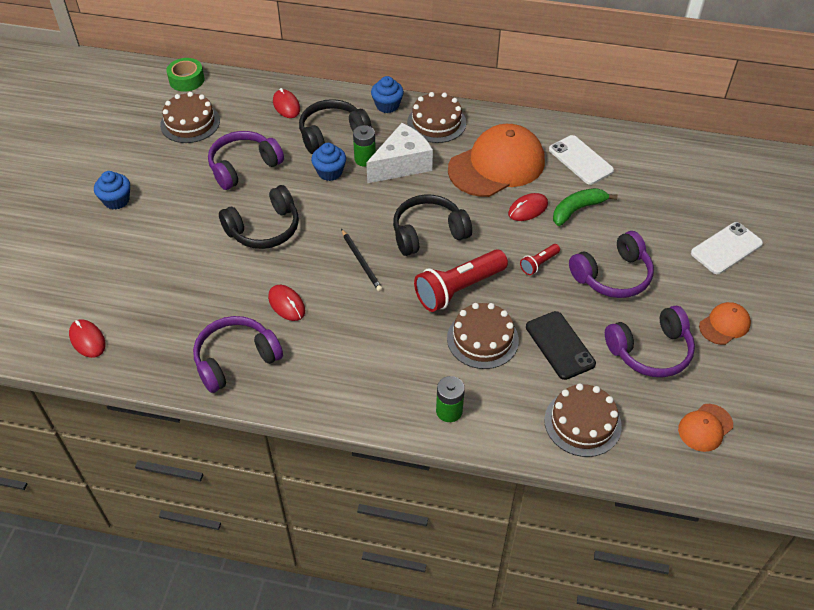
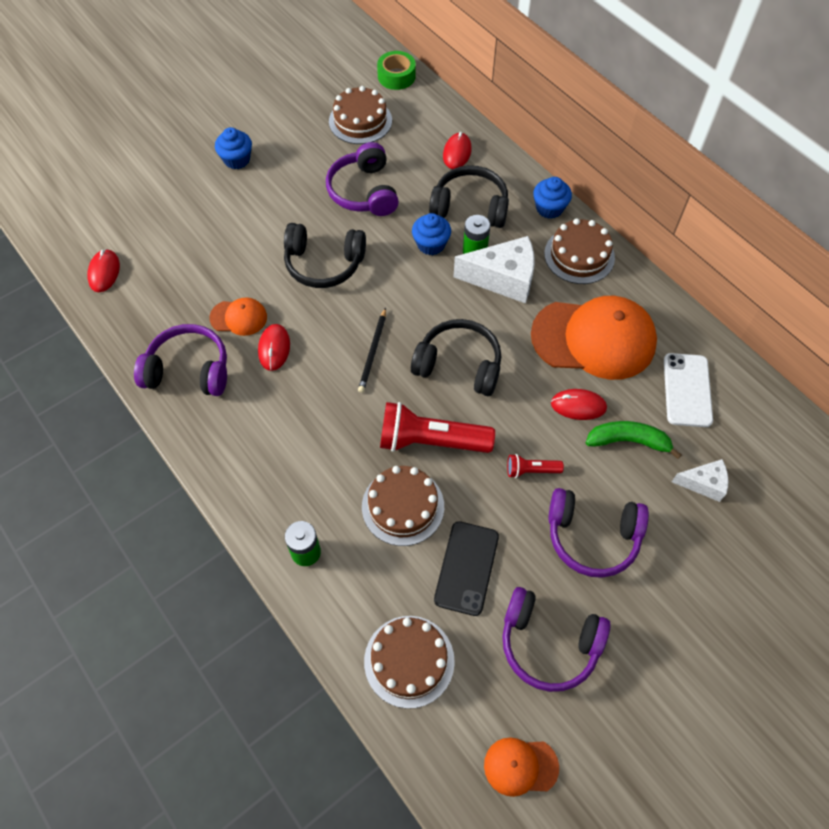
camera: 40 degrees right, 10 degrees up
purple headphones [208,131,284,190] -> purple headphones turned 105 degrees counterclockwise [326,142,399,216]
white phone [691,222,763,274] -> none
orange cap [699,302,751,345] -> orange cap moved to [209,298,267,336]
none -> white cheese [672,459,728,502]

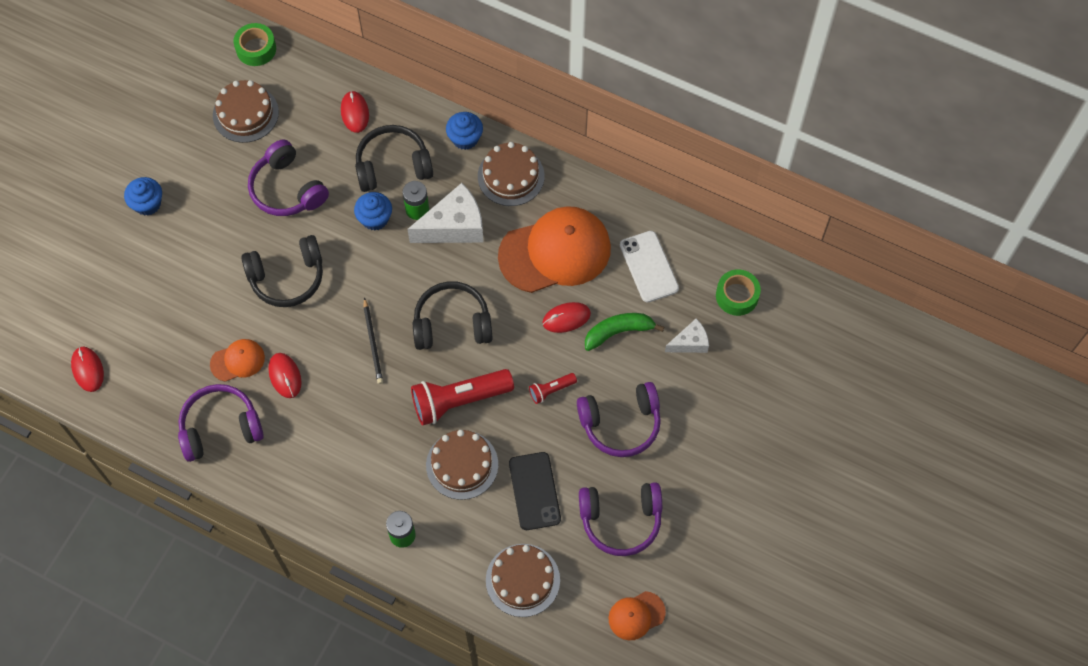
camera: 25 degrees left, 5 degrees up
none -> green tape [716,269,761,316]

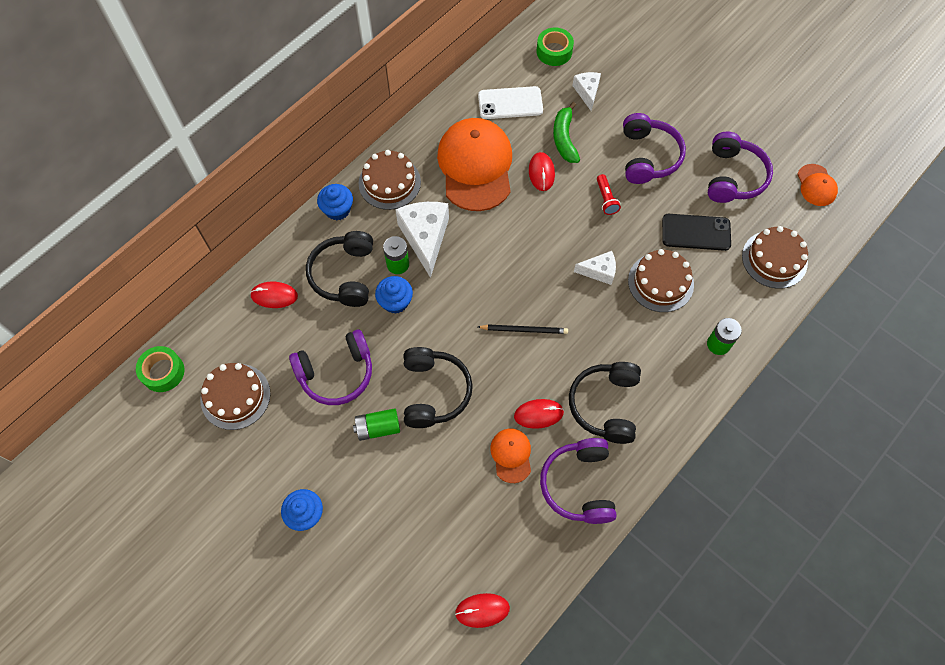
camera: 75 degrees left, 0 degrees up
red flashlight [411,369,514,426] -> white cheese [574,251,616,285]
black headphones [413,281,493,350] -> black headphones moved to [569,362,641,444]
none -> green battery [353,408,400,441]

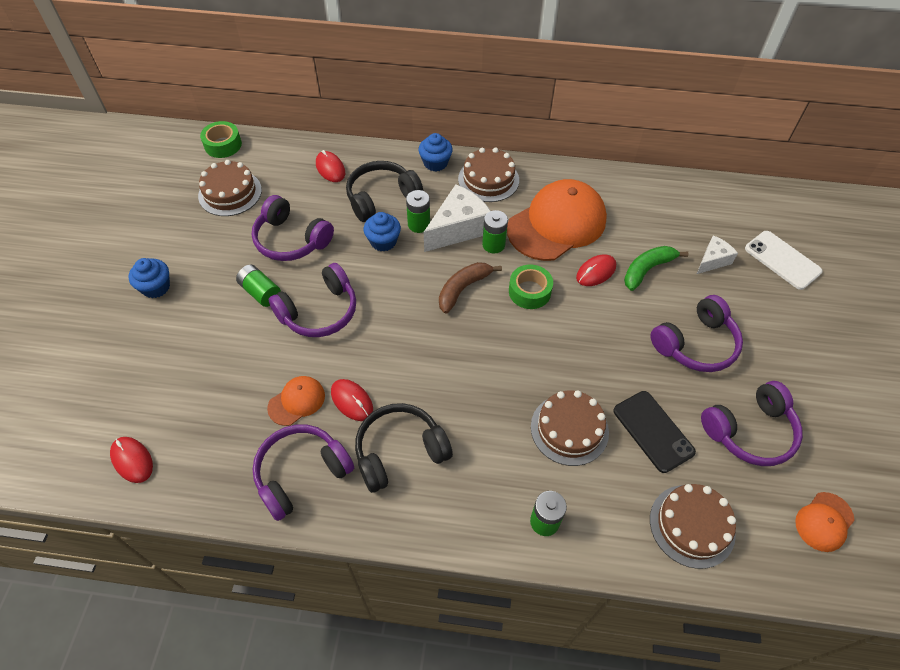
camera: 55 degrees right, 10 degrees down
black headphones [403,347,473,428] -> purple headphones [269,263,356,337]
white phone [478,86,543,119] -> white phone moved to [745,231,823,290]
black pencil [478,325,568,334] -> none
green tape [537,27,574,66] -> green tape moved to [509,264,553,309]
white cheese [574,251,616,285] -> none
red flashlight [597,174,621,215] -> none
none -> brown banana [439,262,502,314]
none -> green battery [482,210,508,253]

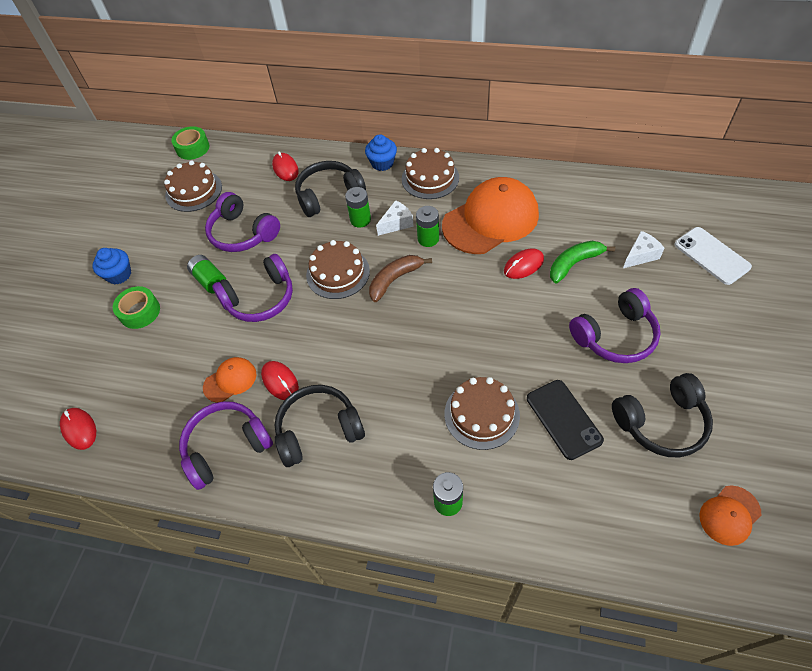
camera: 10 degrees right, 0 degrees up
blue cupcake [364,212,401,251] -> none
white cheese [424,184,490,252] -> white cheese [376,200,413,236], size x0.56
green tape [509,264,553,309] -> green tape moved to [113,286,160,329]
brown cake [650,484,736,569] -> brown cake moved to [306,240,370,299]
purple headphones [701,381,803,466] -> black headphones [612,373,713,457]

